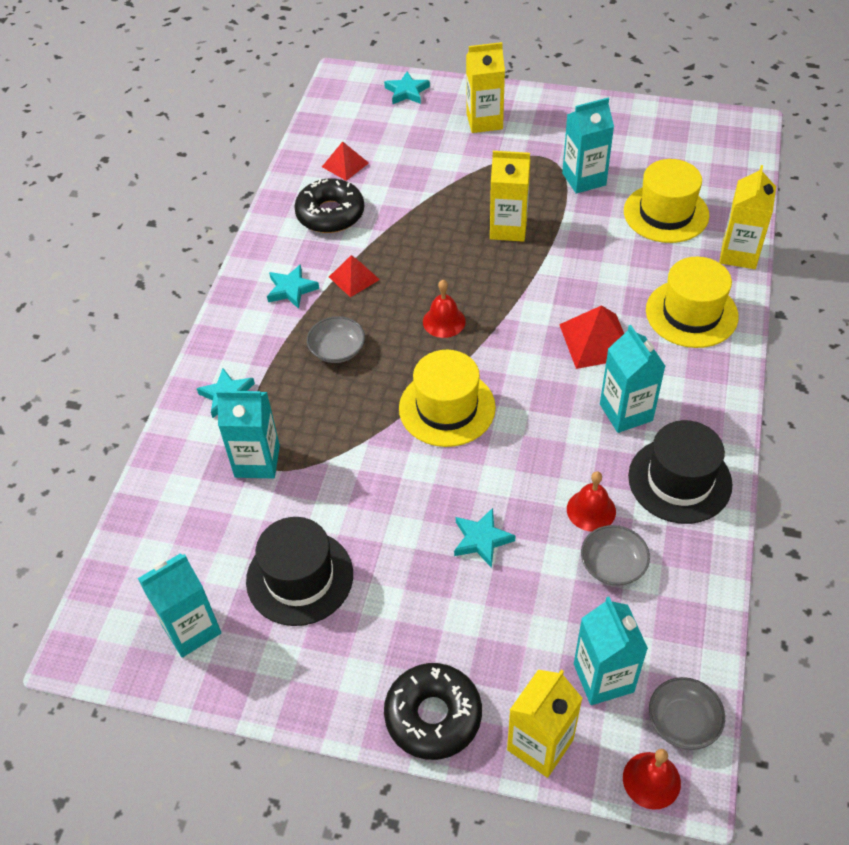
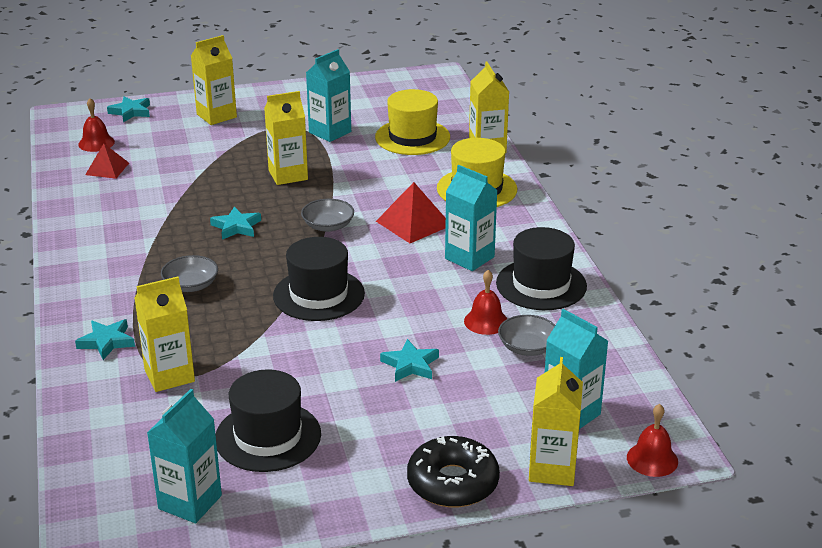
camera: 30 degrees left, 20 degrees down
turquoise carton [216,391,280,478] -> yellow carton [135,276,195,392]
turquoise star [267,264,319,309] -> turquoise star moved to [210,206,261,240]
black donut [294,178,364,233] -> none
red pyramid [329,255,380,297] -> none
yellow hat [399,350,496,447] -> black hat [273,237,365,321]
red bell [423,280,466,338] -> red bell moved to [78,98,115,152]
grey bowl [649,677,725,750] -> grey bowl moved to [301,199,354,232]

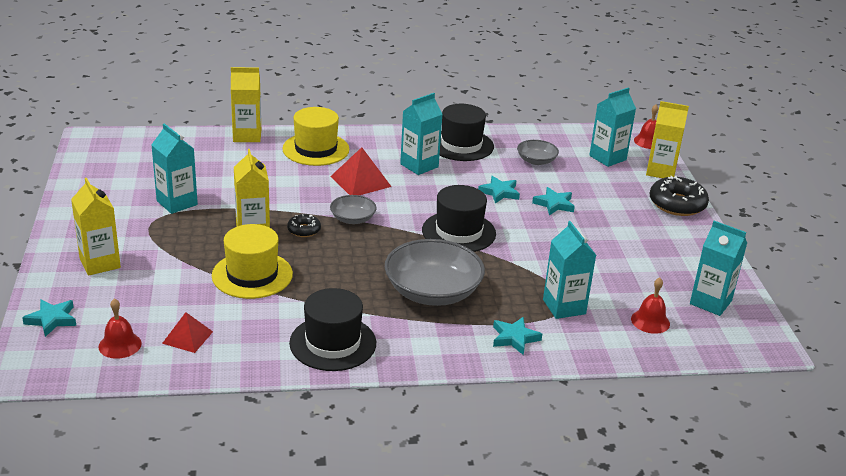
camera: 85 degrees left, 0 degrees up
yellow carton [135,276,195,392] -> turquoise carton [543,221,596,319]
grey bowl [161,255,218,292] -> grey bowl [385,239,485,306], size x1.96
turquoise star [210,206,261,240] -> turquoise star moved to [478,176,520,204]
black hat [215,369,321,472] -> black hat moved to [289,288,376,371]
yellow hat [375,89,450,155] -> yellow hat moved to [212,224,293,299]
red bell [464,270,507,335] -> red bell moved to [631,278,670,334]
none -> black donut [287,214,321,237]

